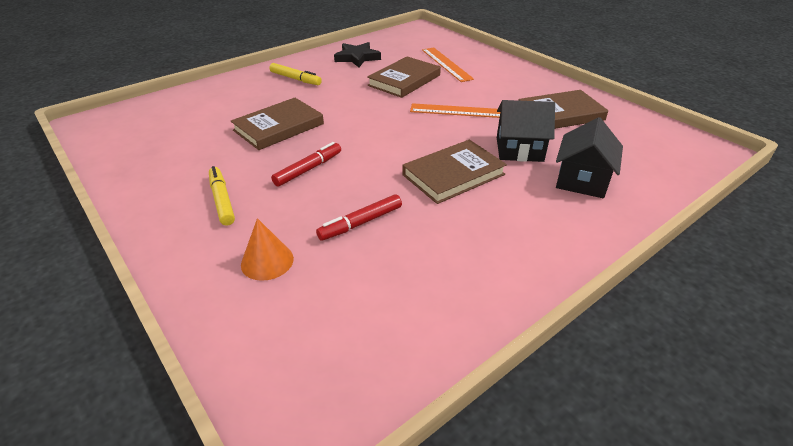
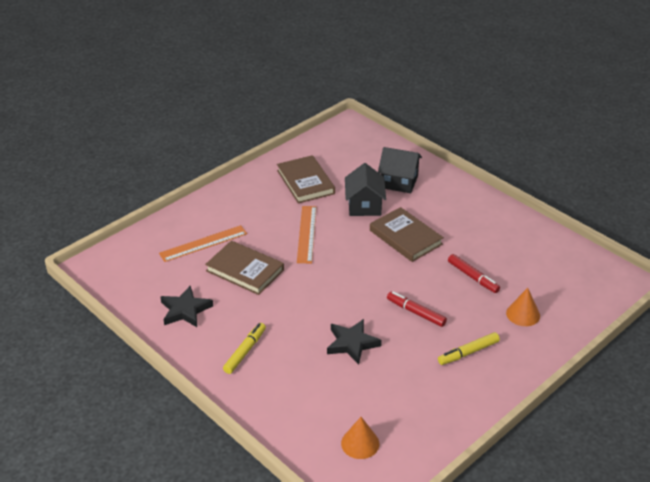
camera: 95 degrees left, 0 degrees up
brown book [231,98,324,150] -> black star [327,319,382,365]
none -> orange cone [341,417,379,459]

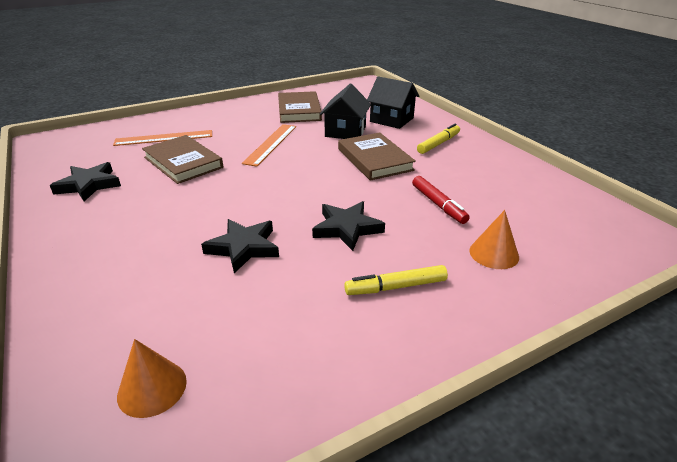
camera: 15 degrees right, 5 degrees down
yellow marker [223,323,266,374] -> yellow marker moved to [417,124,460,154]
red marker [387,291,447,327] -> black star [312,201,385,251]

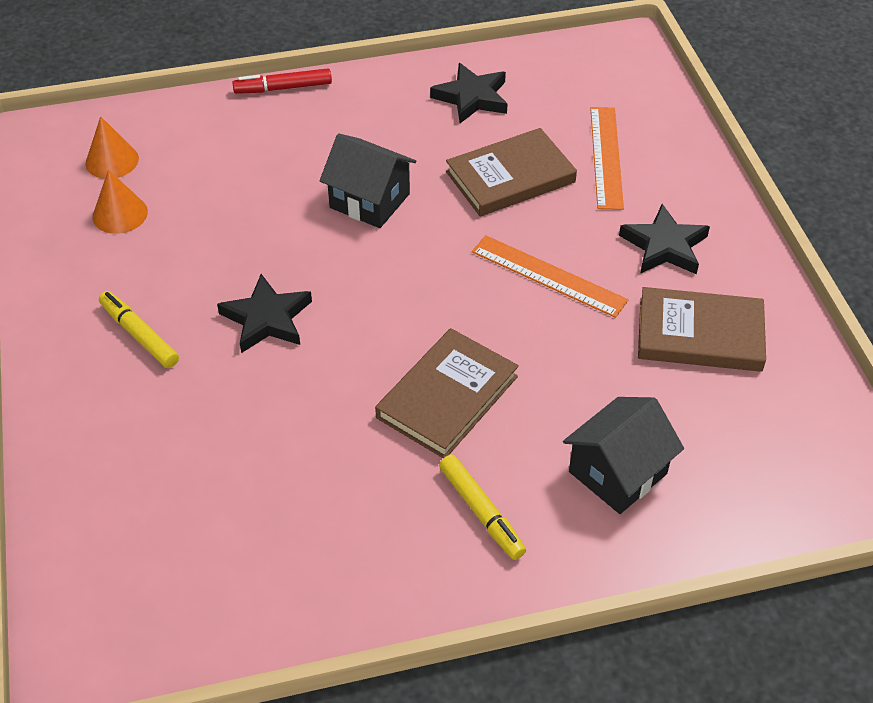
camera: 105 degrees right, 15 degrees up
black star [201,219,279,273] -> black star moved to [619,204,710,274]
black house [319,84,371,139] -> black house moved to [320,133,416,228]
brown book [338,132,416,181] -> brown book turned 45 degrees counterclockwise [375,328,519,458]
yellow marker [344,265,448,295] -> yellow marker turned 45 degrees counterclockwise [99,291,179,368]
red marker [412,176,470,224] -> red marker moved to [232,68,332,94]
orange cone [470,210,519,269] -> orange cone moved to [92,170,148,234]

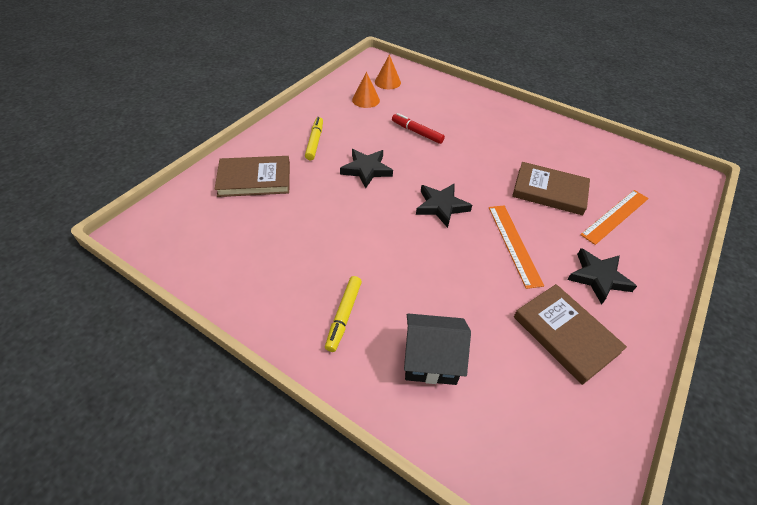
camera: 45 degrees right, 0 degrees up
red marker [232,68,332,94] -> red marker moved to [392,113,445,144]
black house [320,133,416,228] -> none
brown book [375,328,519,458] -> brown book moved to [214,156,290,197]
black star [430,63,508,123] -> black star moved to [416,183,472,228]

